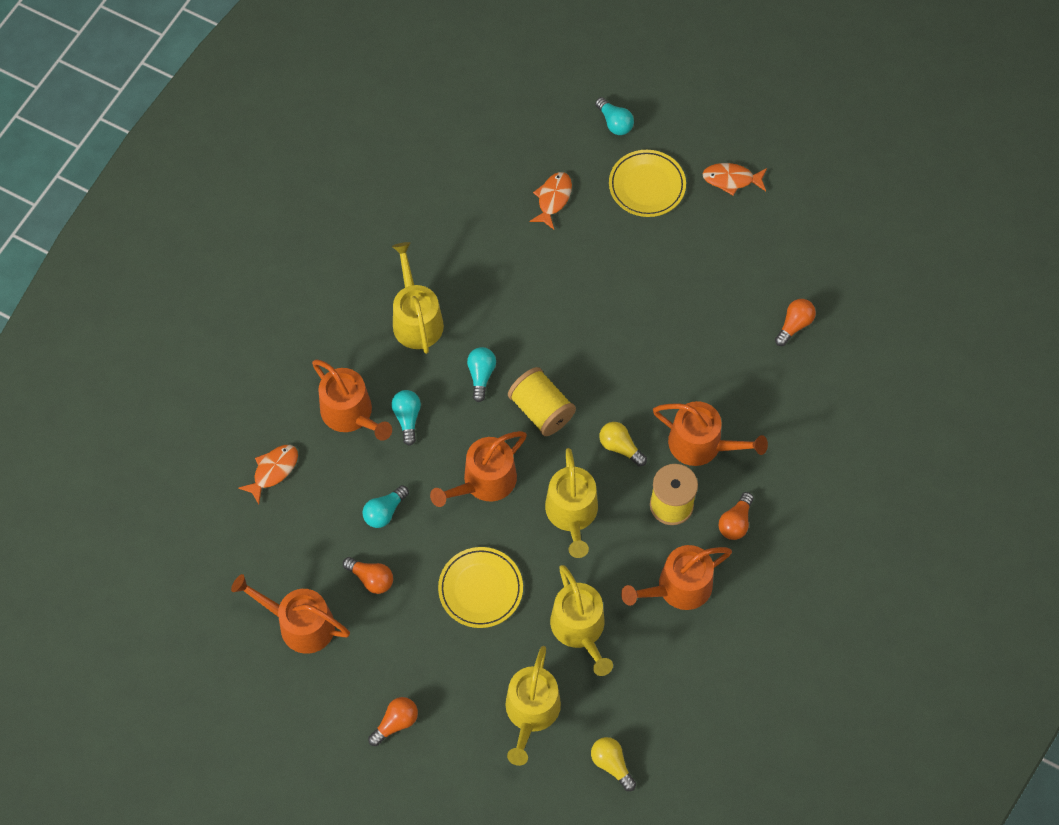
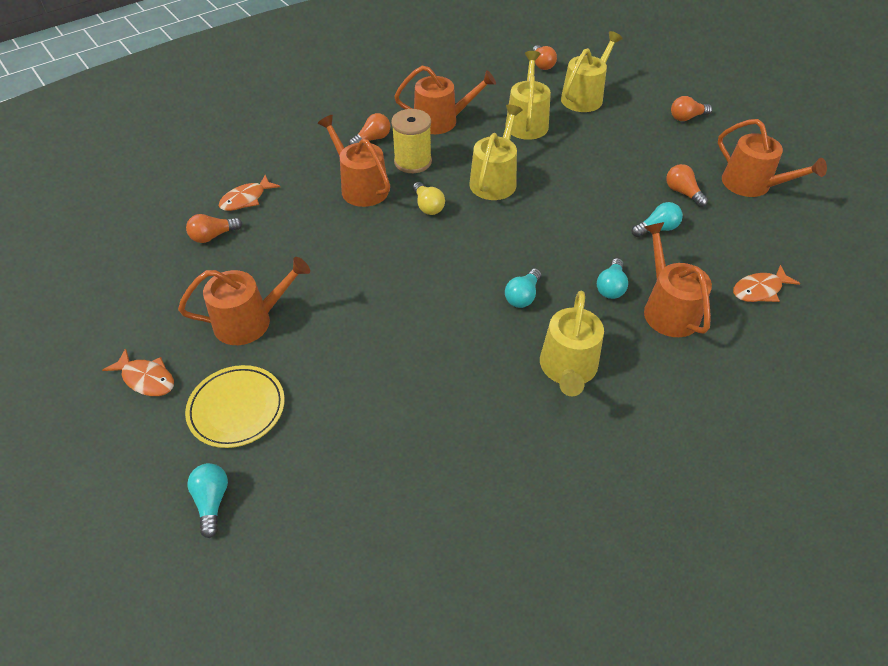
camera: 155 degrees left, 15 degrees down
orange watering can [430,431,527,507] -> orange watering can moved to [178,257,310,345]
yellow plate [438,547,523,628] -> none
yellow spool [508,367,576,436] -> none
orange fish [529,172,572,230] -> orange fish moved to [218,175,280,211]
yellow light bulb [591,737,636,791] -> orange light bulb [533,45,557,70]

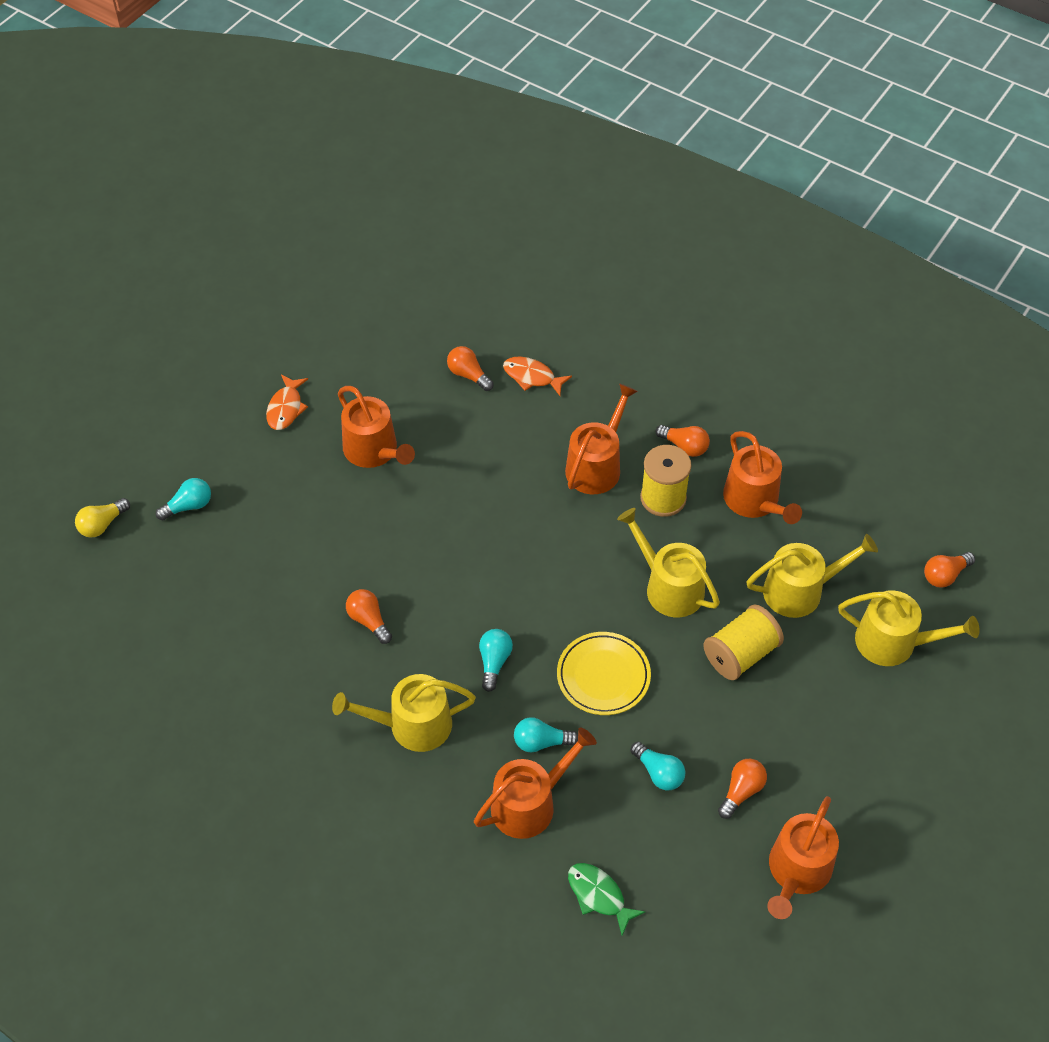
camera: 70 degrees right, 5 degrees up
yellow plate [185,365,285,448] -> yellow plate moved to [557,632,651,715]
yellow light bulb [413,182,445,215] -> yellow light bulb moved to [75,498,130,538]
yellow watering can [470,104,523,200] -> yellow watering can turned 135 degrees counterclockwise [617,508,720,617]
turquoise light bulb [505,268,541,308] -> turquoise light bulb turned 90 degrees clockwise [479,629,513,692]
orange light bulb [671,96,712,121] -> orange light bulb moved to [346,589,392,644]
orange fish [733,265,800,302] -> green fish [568,863,645,936]
none -> yellow spool [703,604,784,680]

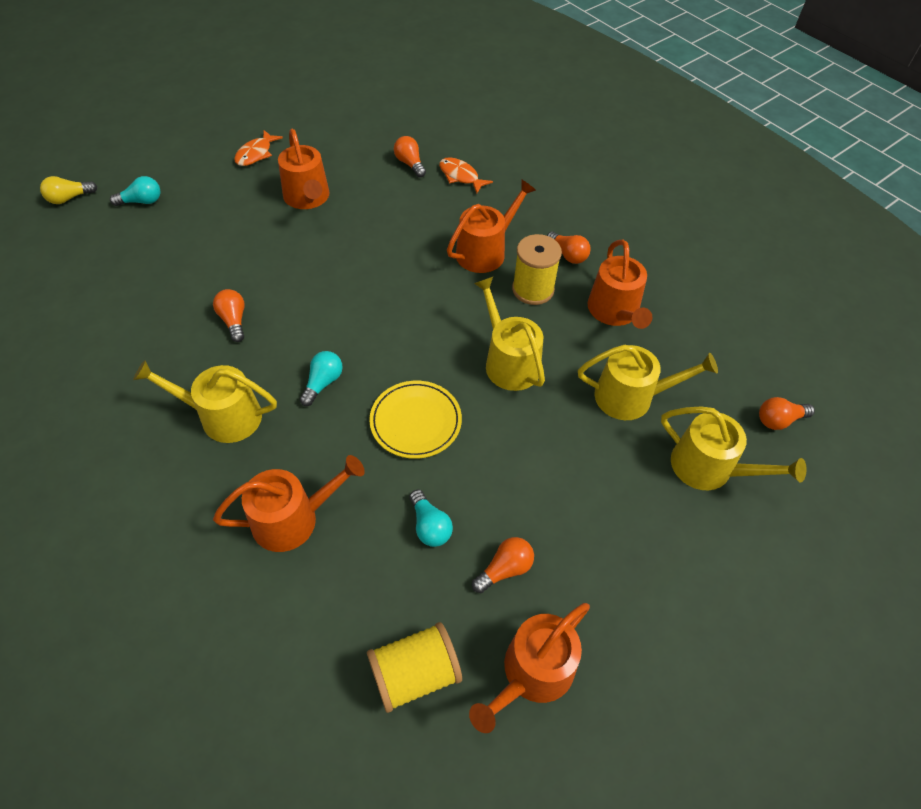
camera: 15 degrees right, 0 degrees up
turquoise light bulb [514,717,578,753] -> none
green fish [568,863,645,936] -> none
yellow spool [703,604,784,680] -> yellow spool moved to [367,622,462,713]

